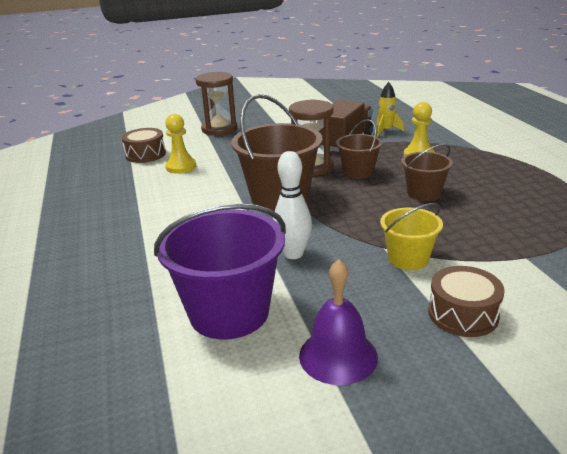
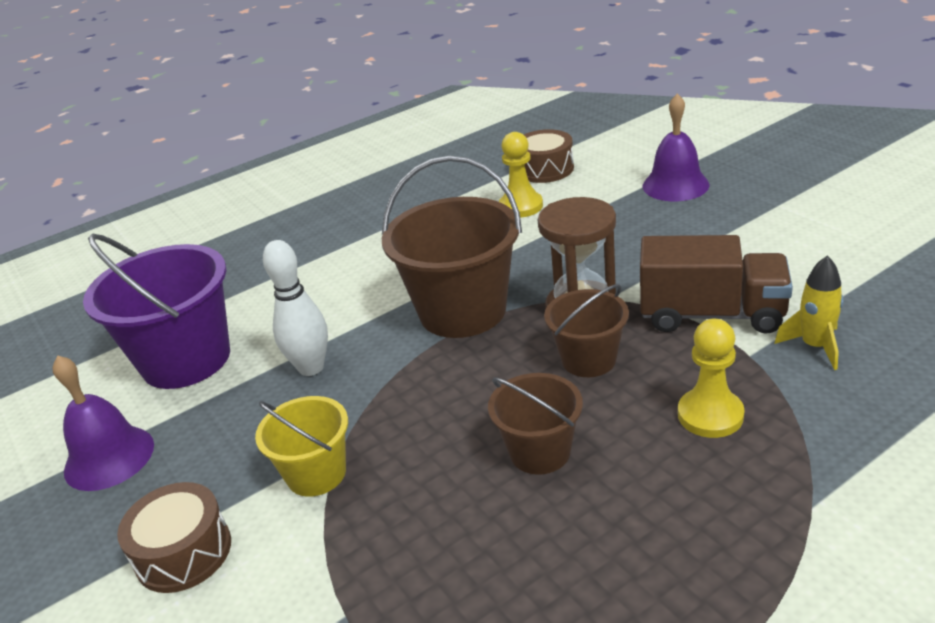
camera: 75 degrees right, 5 degrees up
brown hourglass [195,72,237,136] -> purple bell [642,94,710,201]

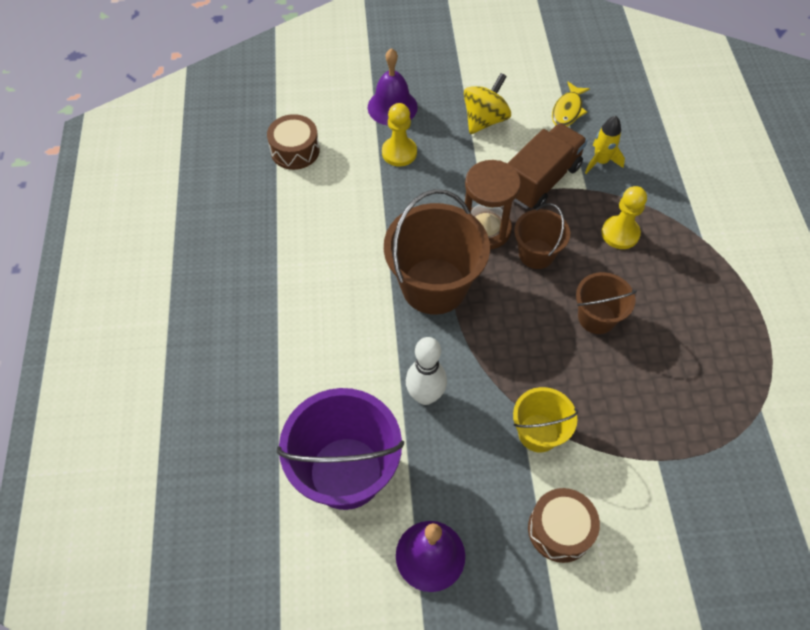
camera: 65 degrees left, 25 degrees up
yellow pawn [499,132,543,218] -> yellow pawn moved to [382,103,417,166]
none -> yellow spinning top [464,73,511,134]
none -> yellow fish [552,82,590,127]

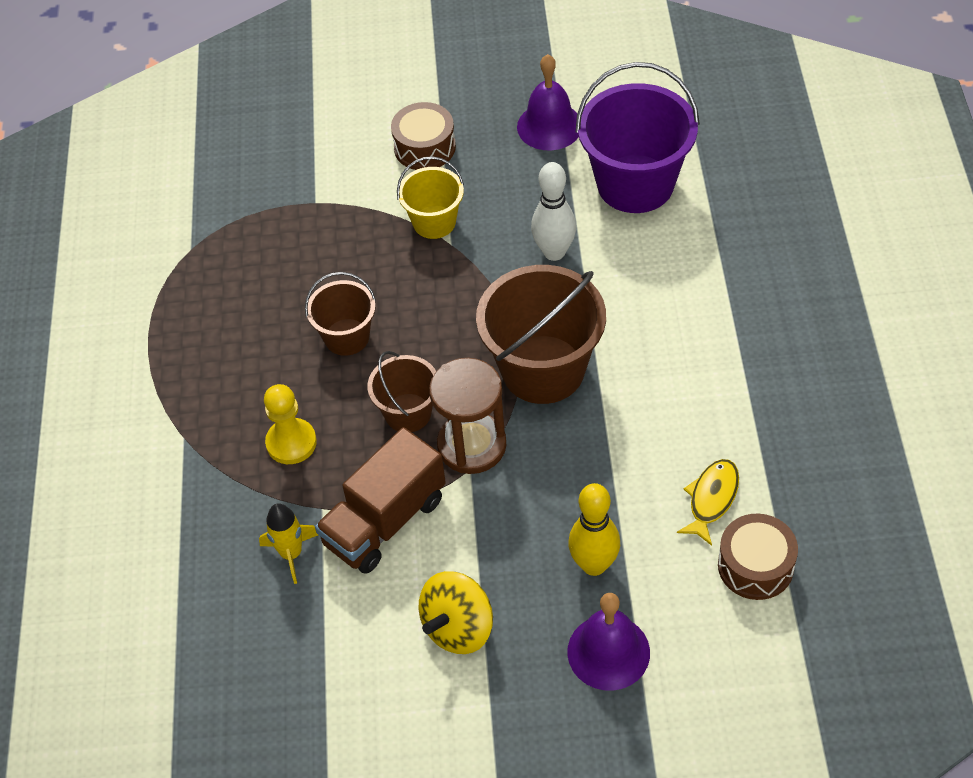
camera: 175 degrees left, 5 degrees down
yellow pawn [382,103,417,166] -> yellow bowling pin [568,483,620,576]
yellow fish [552,82,590,127] -> yellow fish moved to [677,459,739,546]

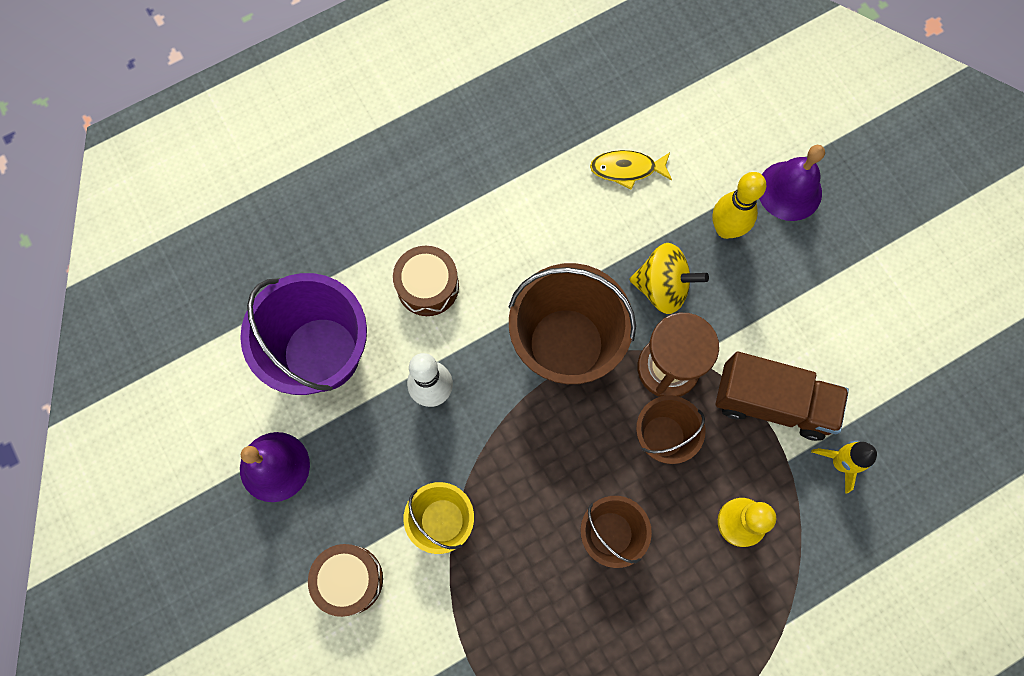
camera: 120 degrees left, 20 degrees up
yellow spinning top [418,571,493,654] -> yellow spinning top moved to [629,243,709,314]
brown drum [718,514,798,600] -> brown drum moved to [393,246,459,316]

